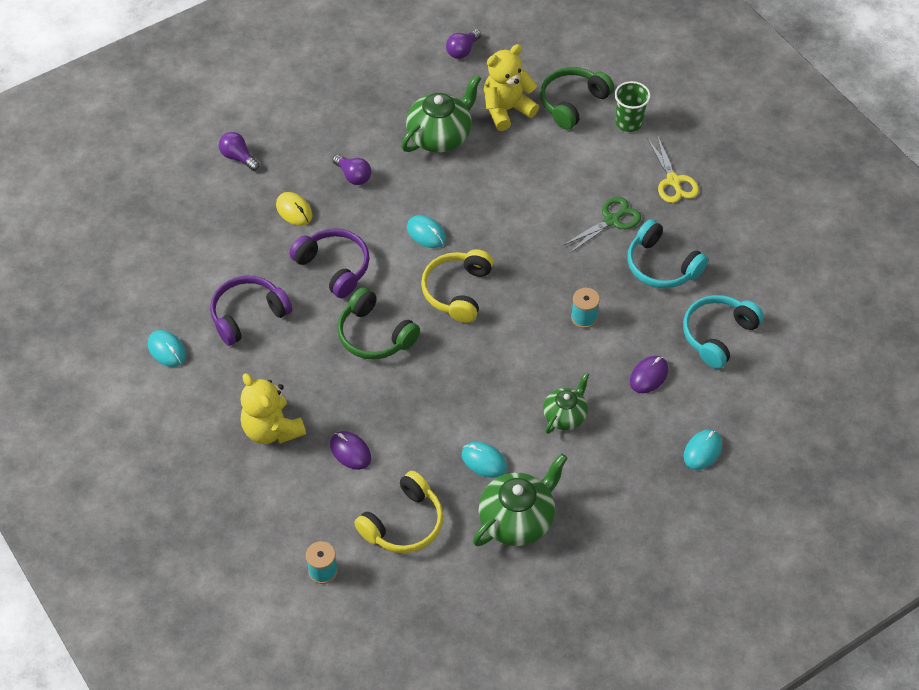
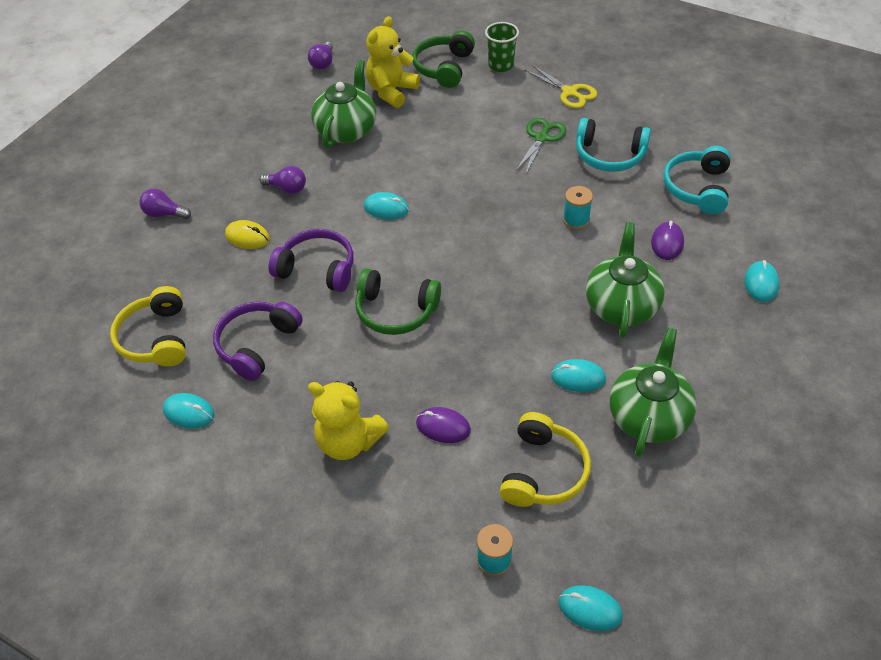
camera: 25 degrees left, 5 degrees down
yellow headphones [421,249,493,323] -> yellow headphones moved to [110,286,186,366]
green teapot [543,372,589,434] -> green teapot [586,222,665,338], size x1.63
none -> turquoise mouse [559,585,623,631]

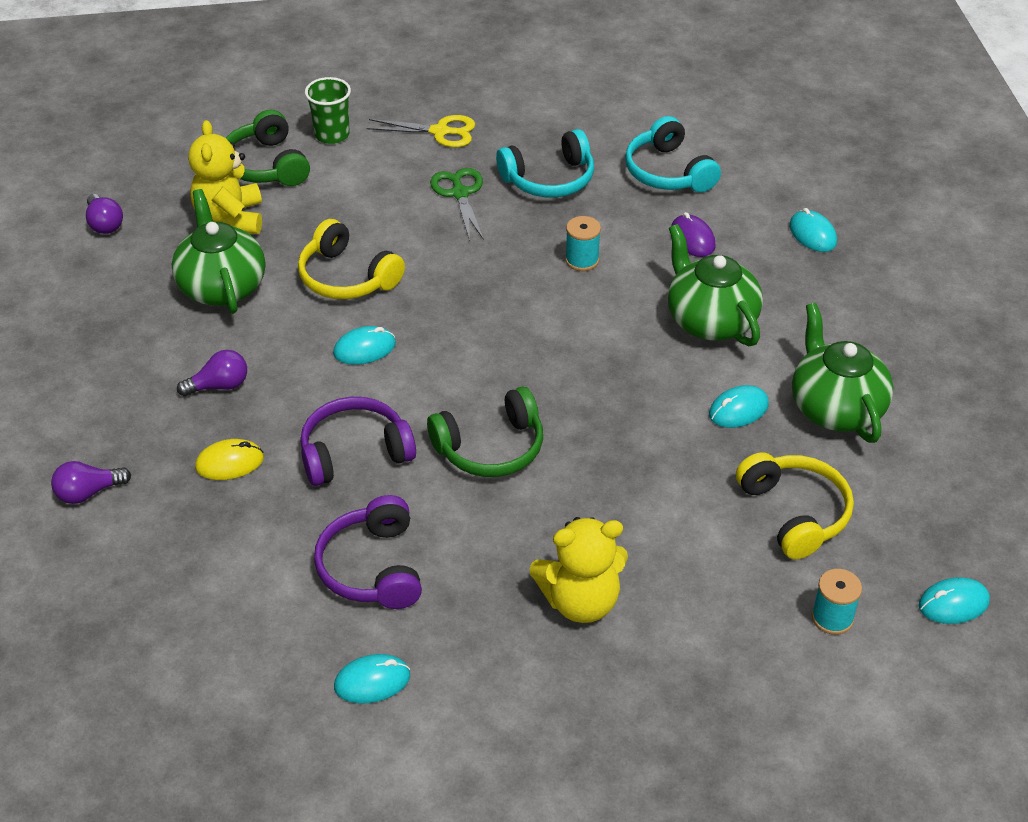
camera: 40 degrees left, 5 degrees down
yellow headphones [110,286,186,366] -> yellow headphones moved to [298,219,405,299]
purple mouse [416,407,471,443] -> none

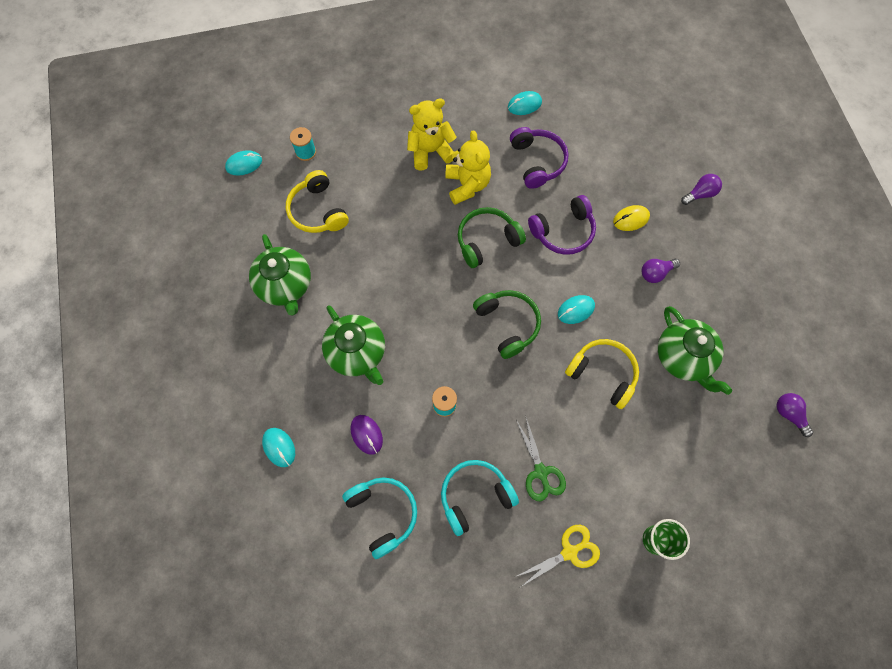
camera: 175 degrees right, 25 degrees up
yellow teddy bear [188,120,262,234] -> yellow teddy bear moved to [445,130,491,205]
green headphones [226,110,310,186] -> green headphones moved to [473,290,541,359]
yellow scissors [366,115,475,147] -> yellow scissors turned 150 degrees clockwise [515,525,600,587]
turquoise mouse [709,385,769,428] -> none

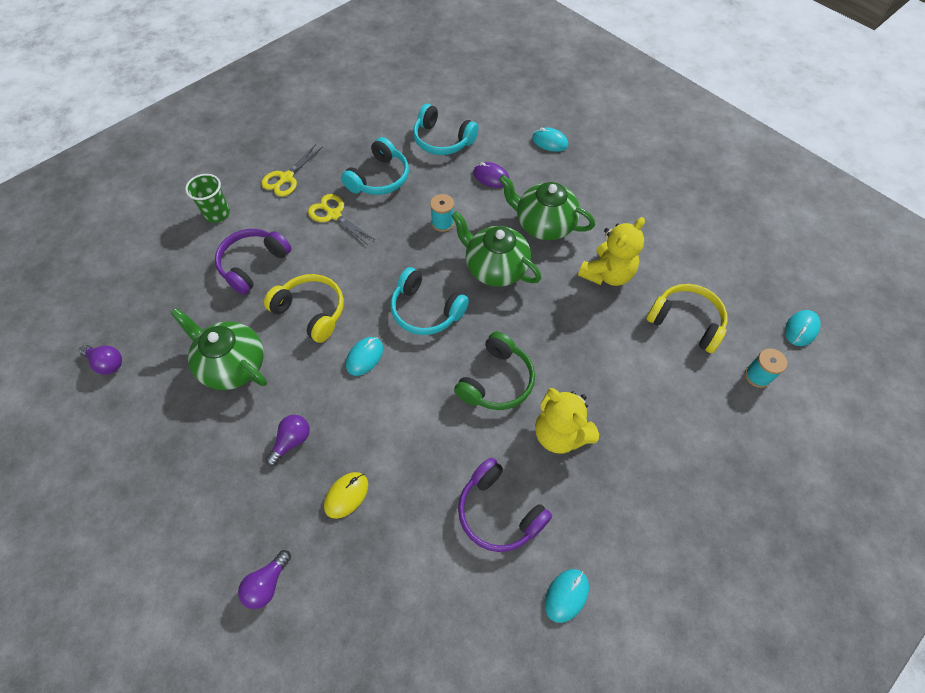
camera: 150 degrees right, 10 degrees down
green teapot [249,234,311,316] -> green teapot moved to [451,211,541,287]
yellow teddy bear [407,98,457,170] -> yellow teddy bear moved to [578,217,645,286]
green headphones [473,290,541,359] -> turquoise headphones [391,267,469,335]
green scissors [516,418,566,501] -> yellow scissors [308,194,375,245]
purple headphones [528,195,596,255] -> purple headphones moved to [215,229,291,295]
yellow headphones [565,339,639,409] -> yellow headphones turned 150 degrees counterclockwise [264,274,344,343]

